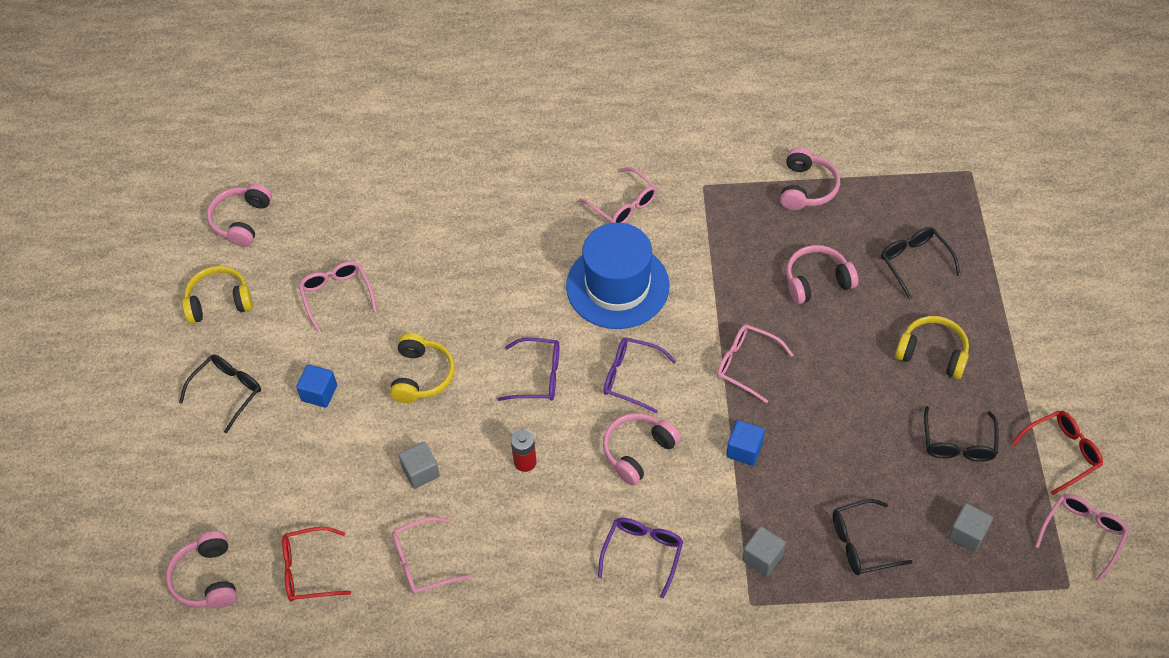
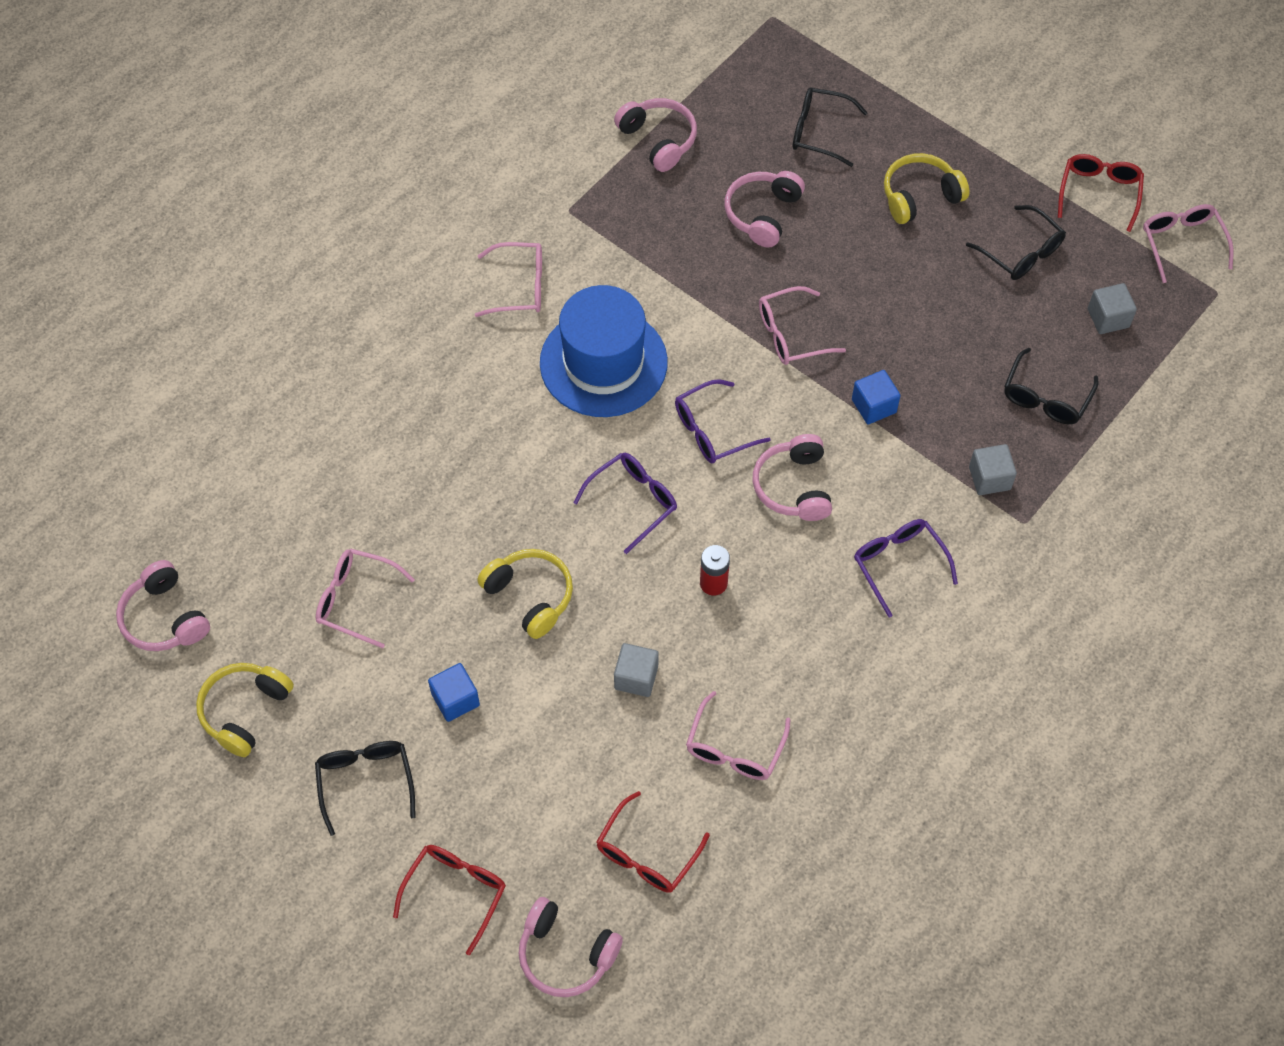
camera: 50 degrees left, 5 degrees up
none -> red glasses [393,845,506,955]

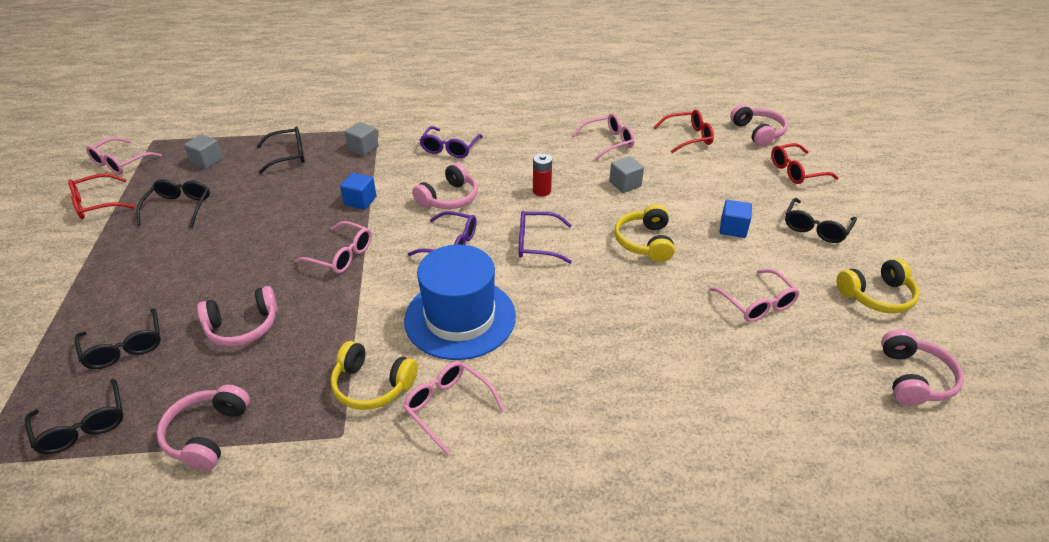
camera: 135 degrees left, 20 degrees down
yellow headphones [884,153,970,224] -> yellow headphones moved to [331,341,418,410]
none -> black glasses [25,379,123,454]

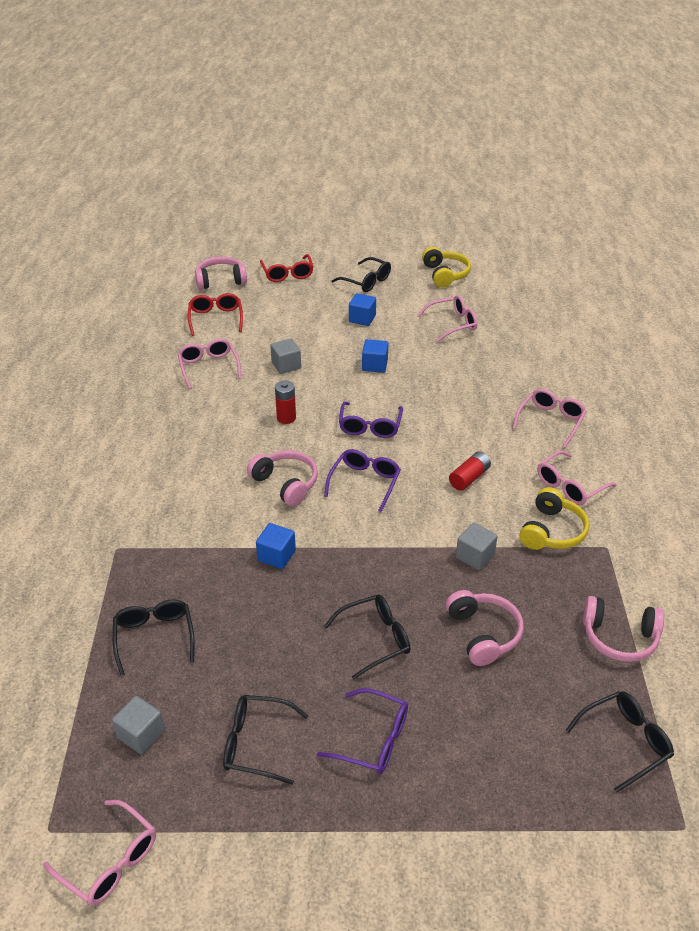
camera: 85 degrees left, 0 degrees up
red glasses [68,173,135,219] -> none
black glasses [74,308,161,369] -> black glasses moved to [324,594,410,679]
pink glasses [295,221,372,274] -> pink glasses moved to [512,389,587,448]
grey cube [345,122,379,156] -> grey cube moved to [456,523,498,570]
blue hat [404,245,516,360] -> red battery [449,451,491,491]
purple glasses [420,126,483,158] -> purple glasses moved to [317,688,408,774]
yellow headphones [614,204,675,262] -> blue cube [362,339,388,373]
pink headphones [881,329,964,406] -> none

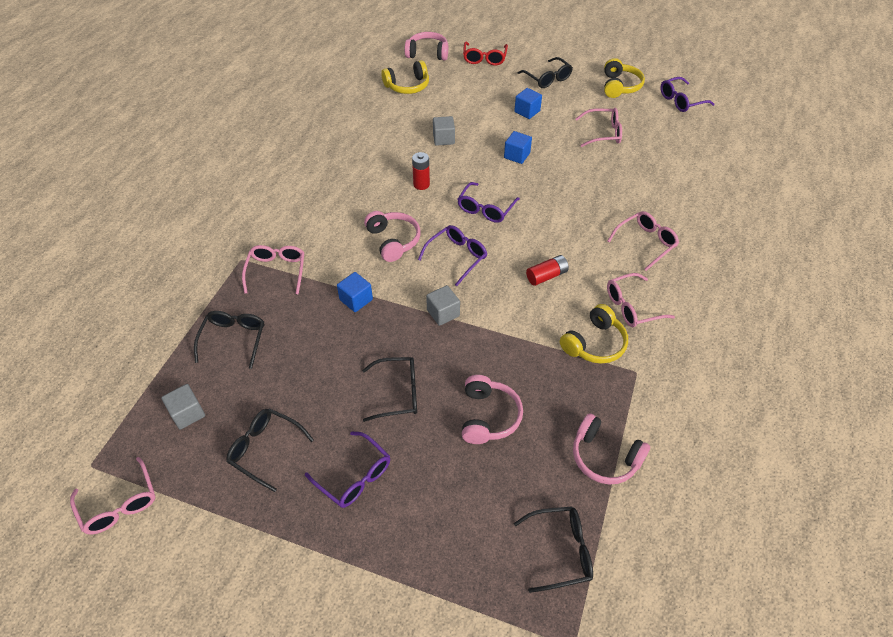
camera: 20 degrees right, 10 degrees up
pink glasses [178,339,241,389] -> pink glasses moved to [242,245,304,294]
red glasses [188,293,243,336] -> yellow headphones [381,60,429,94]
grey cube [456,523,498,570] -> grey cube moved to [426,285,460,326]
none -> purple glasses [660,77,715,112]

